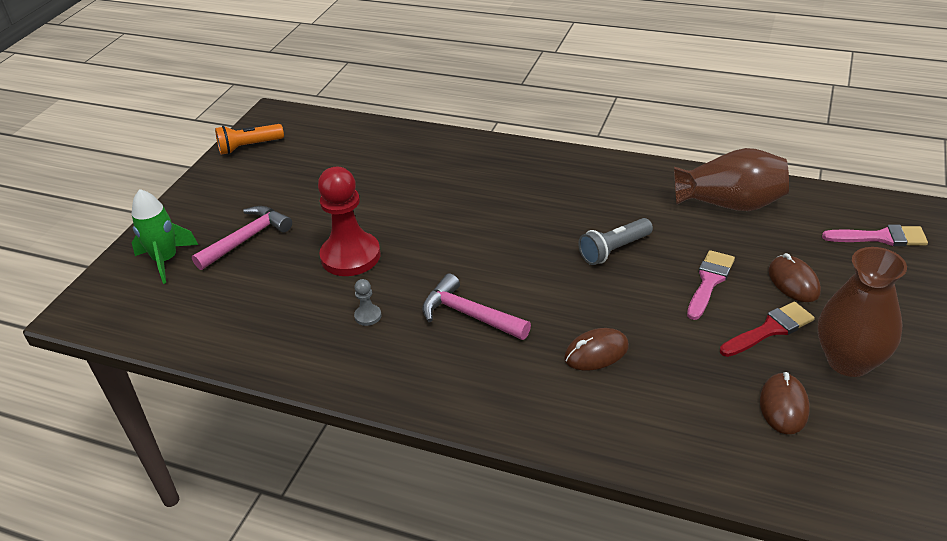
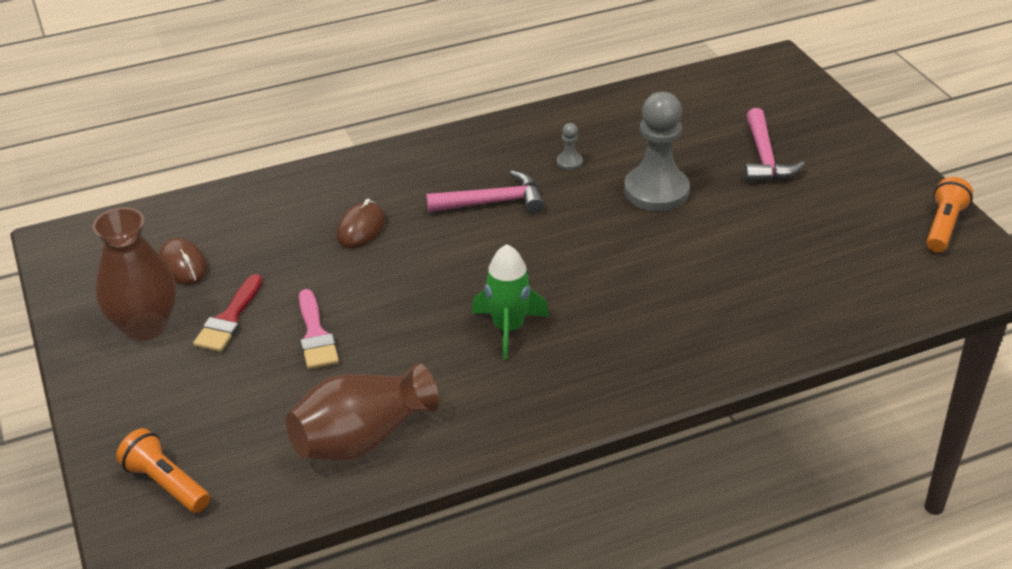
camera: 135 degrees right, 0 degrees up
green rocket [132,189,198,284] -> green rocket moved to [472,244,549,360]
red pawn [318,167,380,276] -> grey pawn [624,92,690,211]
grey flashlight [578,218,653,265] -> none
brown mouse [768,253,821,302] -> none
pink brush [822,225,928,246] -> orange flashlight [116,428,210,513]

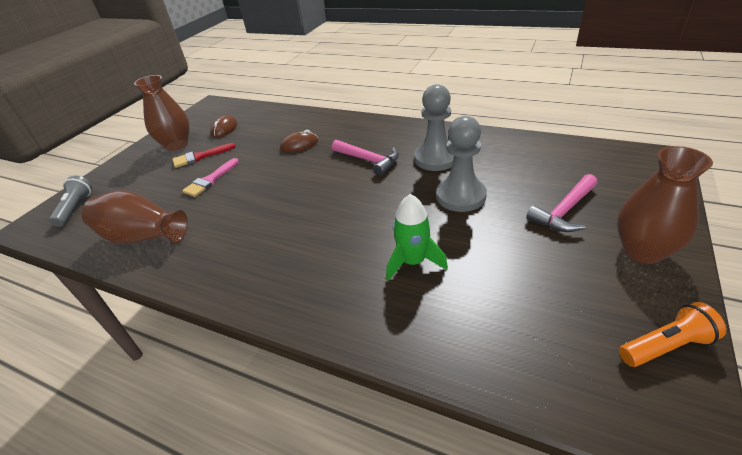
camera: 50 degrees right, 0 degrees up
orange flashlight [116,428,210,513] -> grey flashlight [49,175,92,227]
green rocket [472,244,549,360] -> green rocket moved to [386,194,448,281]
grey pawn [557,123,583,170] -> grey pawn [414,84,454,171], size x2.40
none -> brown vase [617,146,713,264]

